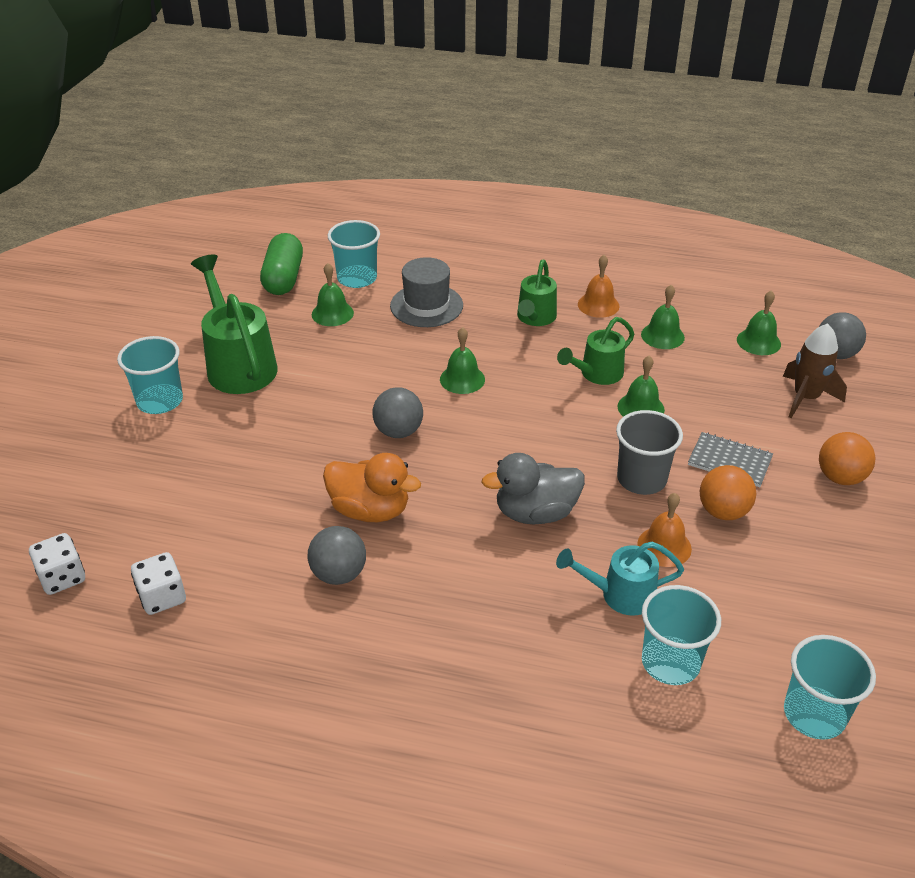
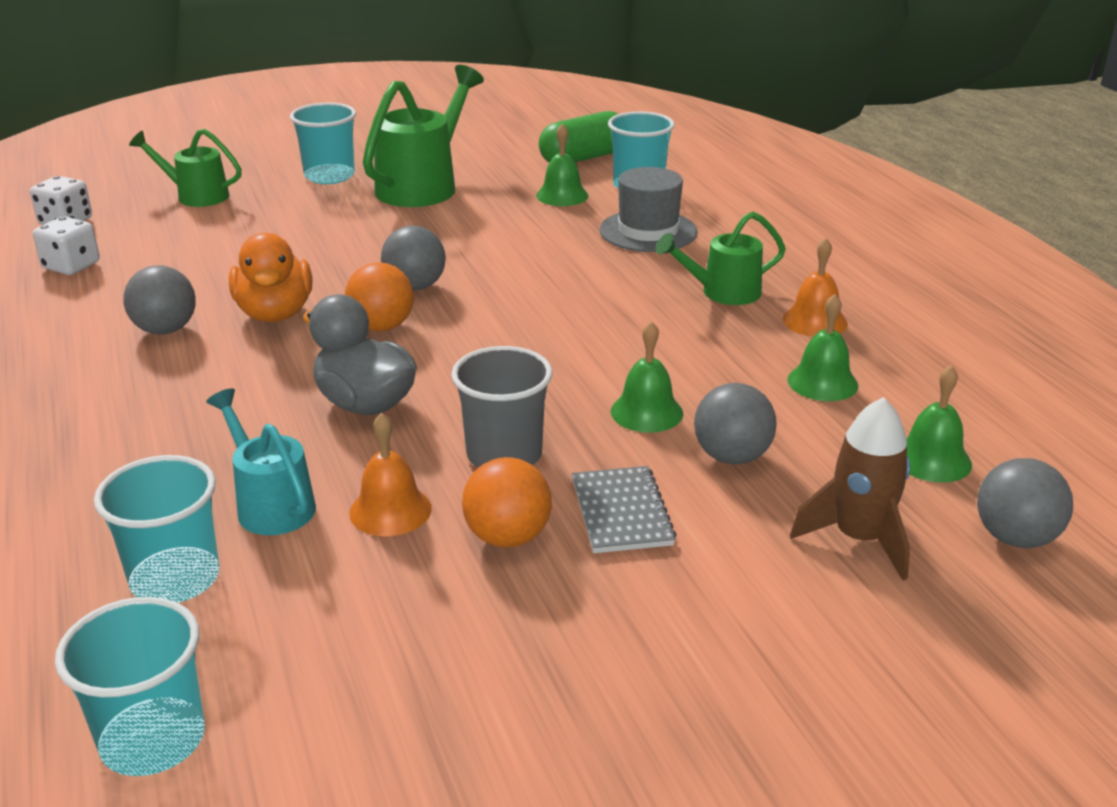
camera: 55 degrees right, 10 degrees down
green bell [440,327,485,394] -> none
green watering can [557,317,634,385] -> green watering can moved to [129,129,242,207]
orange ball [819,432,876,485] -> orange ball moved to [345,262,414,331]
none -> grey ball [694,383,777,464]

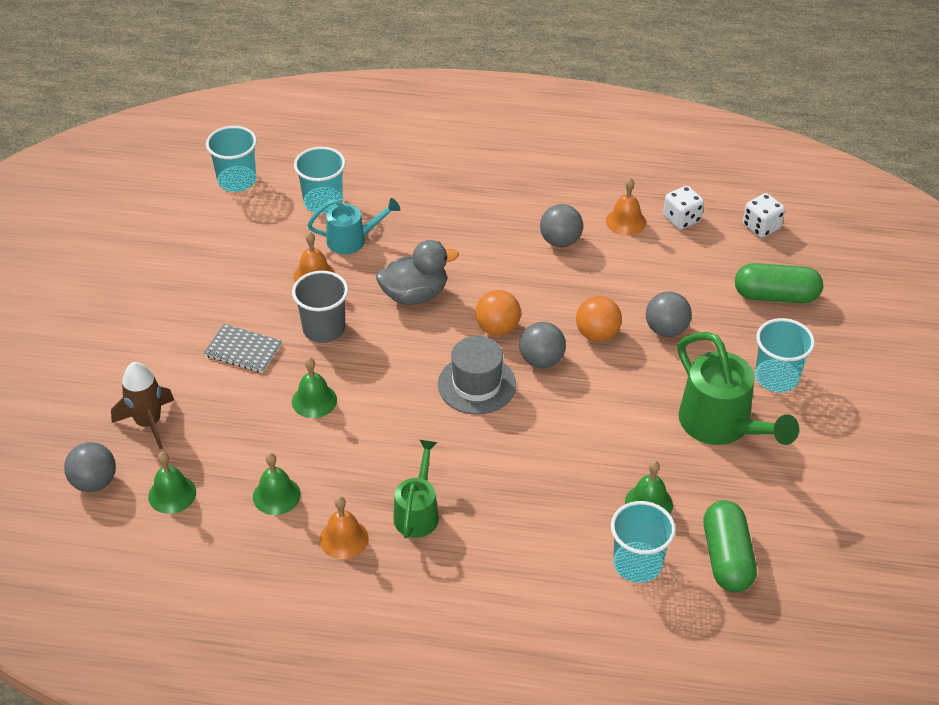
camera: 120 degrees right, 15 degrees up
green watering can [129,129,242,207] -> green capsule [735,263,823,303]
orange duck [229,233,312,322] -> none
orange ball [462,457,552,547] -> orange ball moved to [576,296,622,342]
grey hat [600,167,697,252] -> grey hat moved to [438,336,516,415]
grey ball [694,383,777,464] -> grey ball moved to [646,292,692,337]
none -> orange bell [606,178,646,236]

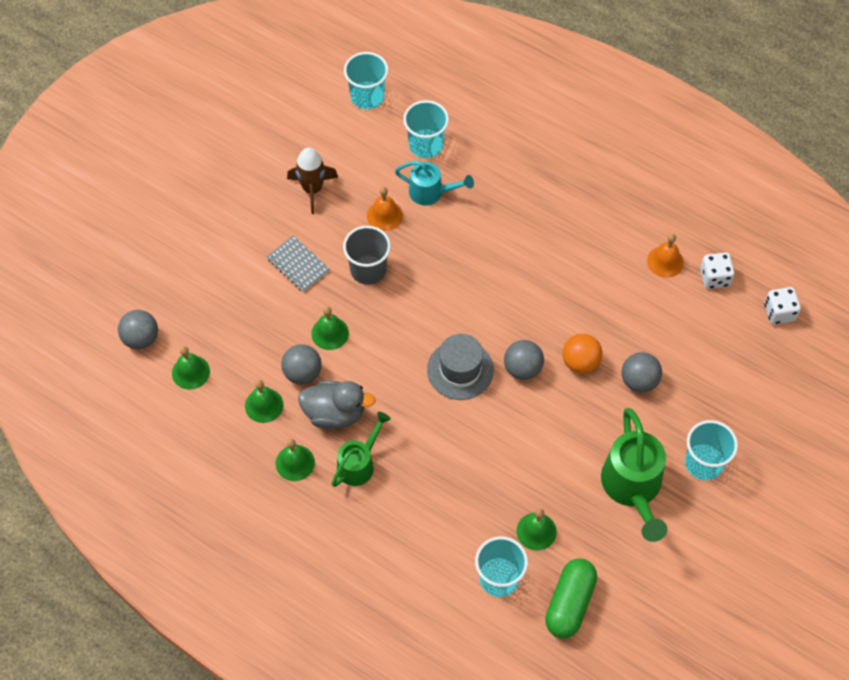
camera: 25 degrees right, 15 degrees up
brown rocket [111,362,174,449] -> brown rocket moved to [287,148,338,214]
orange bell [320,496,368,559] -> green bell [276,439,315,481]
grey duck [376,240,459,305] -> grey duck moved to [298,380,376,429]
orange ball [475,290,521,336] -> none
grey ball [540,204,583,247] -> grey ball moved to [281,344,322,384]
green capsule [735,263,823,303] -> none

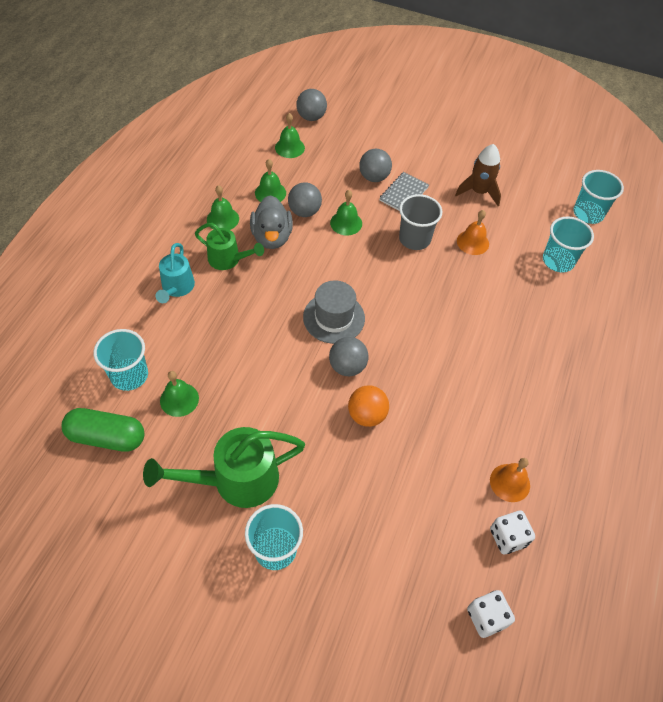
camera: 75 degrees right, 5 degrees down
turquoise watering can [395,161,474,205] -> turquoise watering can moved to [155,243,195,303]
grey ball [622,352,662,393] -> grey ball moved to [359,149,392,182]

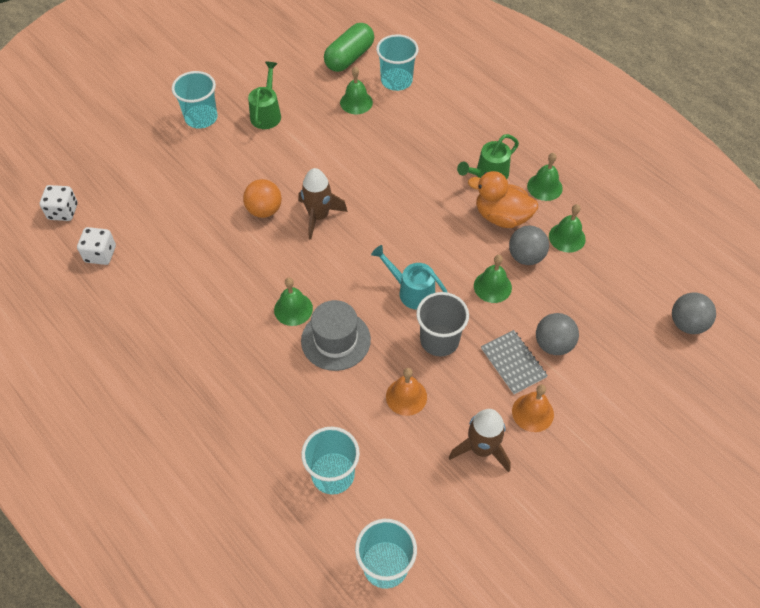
camera: 120 degrees right, 0 degrees up
green watering can [143,427,305,508] -> green watering can [248,62,281,129], size x0.61
turquoise watering can [155,243,195,303] -> turquoise watering can moved to [371,245,448,310]
grey duck [250,195,293,249] -> orange duck [468,171,538,228]
green bell [275,113,305,158] -> green bell moved to [274,278,313,326]
grey hat [303,280,365,344] -> grey hat moved to [301,300,371,371]
grey ball [329,337,369,376] -> brown rocket [299,168,348,240]
orange bell [490,458,530,502] -> orange bell moved to [512,384,554,432]

